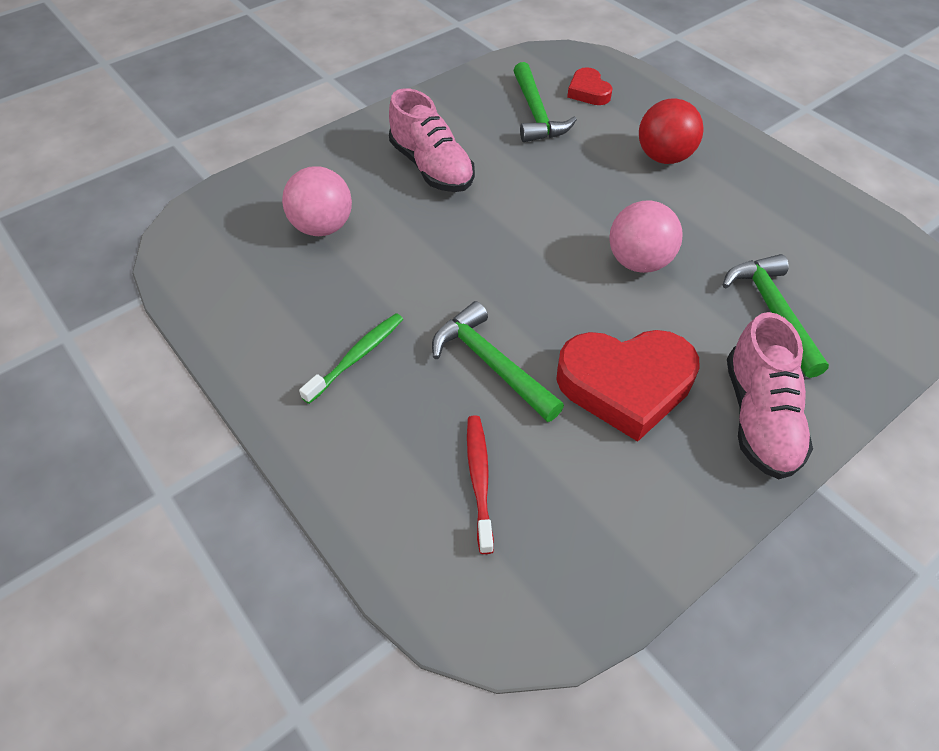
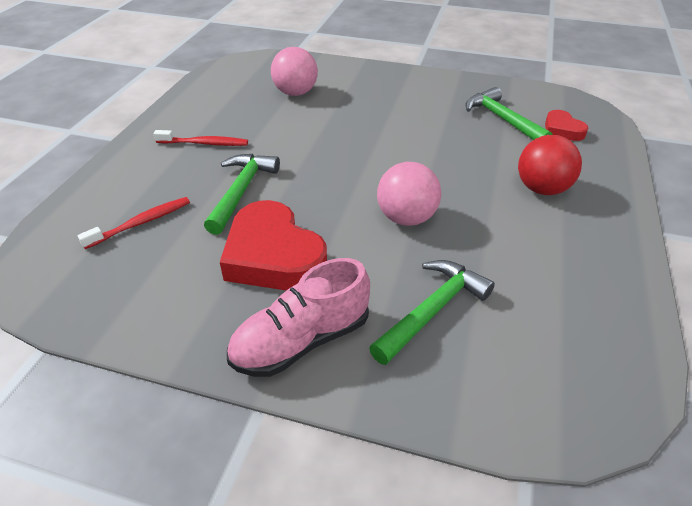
camera: 55 degrees right, 10 degrees down
green toothbrush [299,313,403,404] -> red toothbrush [153,130,248,146]
pink shoe [389,88,475,192] -> none
green hammer [513,62,577,142] -> green hammer turned 105 degrees clockwise [466,87,552,140]
red heart [567,67,613,105] -> red heart turned 60 degrees counterclockwise [545,110,588,141]

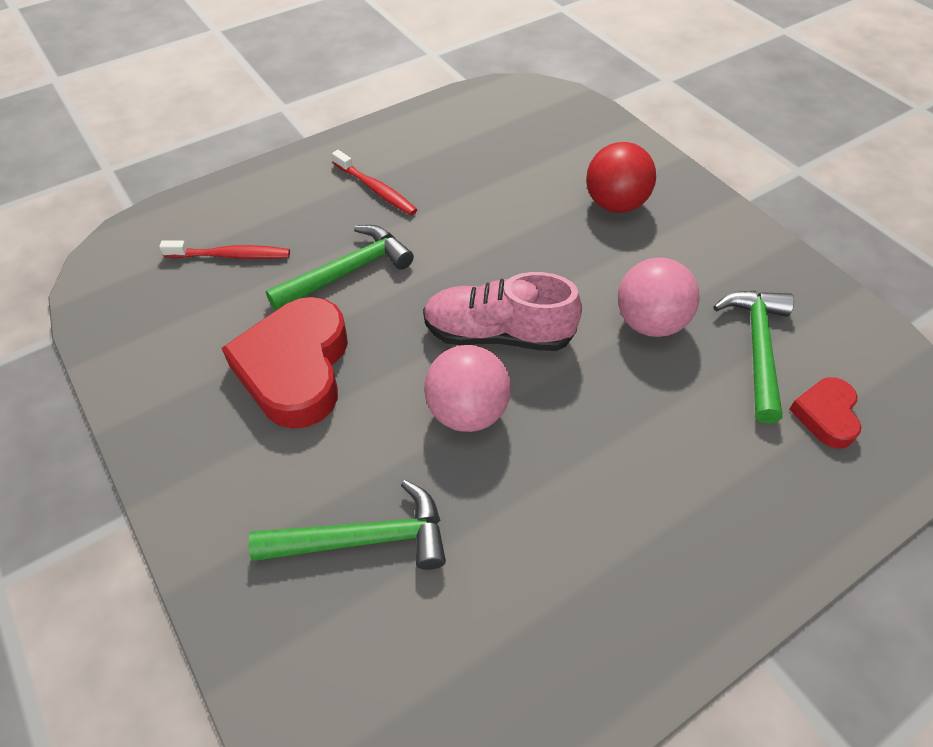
camera: 40 degrees right, 10 degrees up
pink shoe [227,258,370,377] -> pink shoe moved to [423,272,582,351]
pink ball [271,47,318,96] -> pink ball moved to [618,258,700,337]
red ball [518,135,582,195] -> red ball moved to [586,142,656,213]

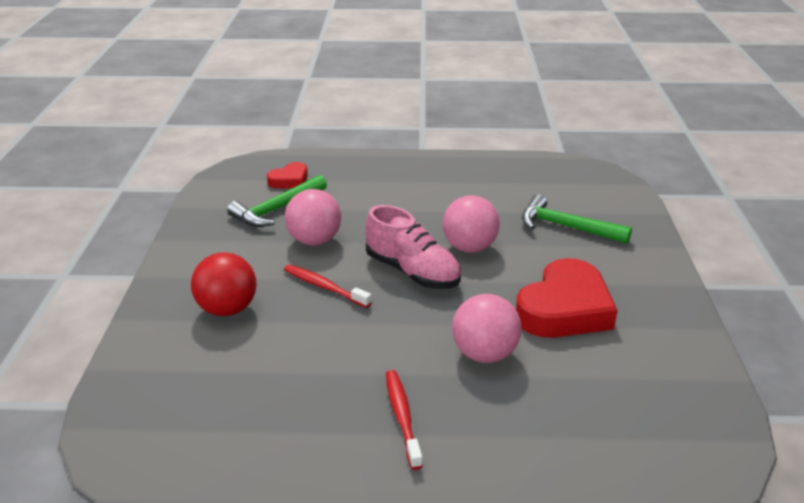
camera: 145 degrees left, 20 degrees down
red toothbrush [159,240,290,259] -> red toothbrush moved to [284,265,372,308]
green hammer [266,225,414,311] -> pink ball [452,294,522,363]

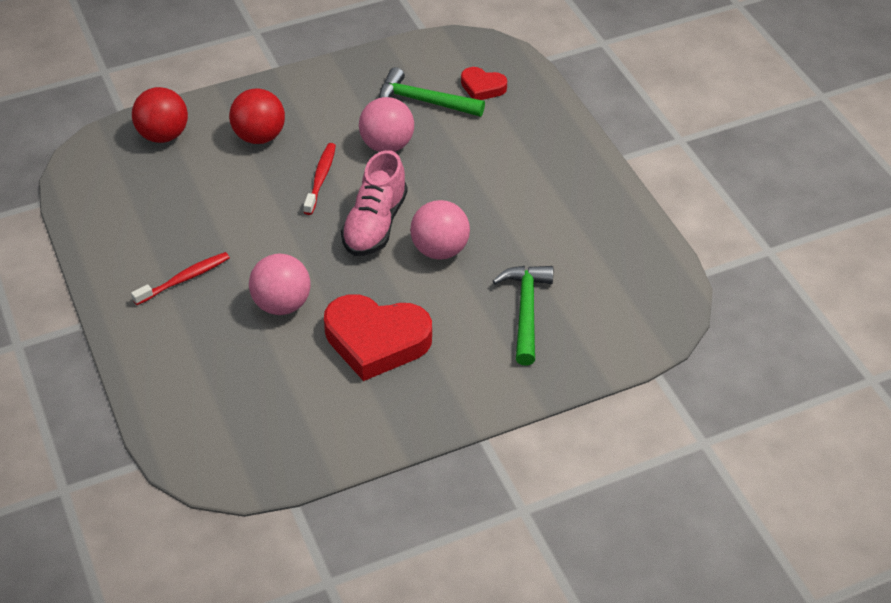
camera: 65 degrees right, 15 degrees up
none -> red ball [132,87,188,143]

